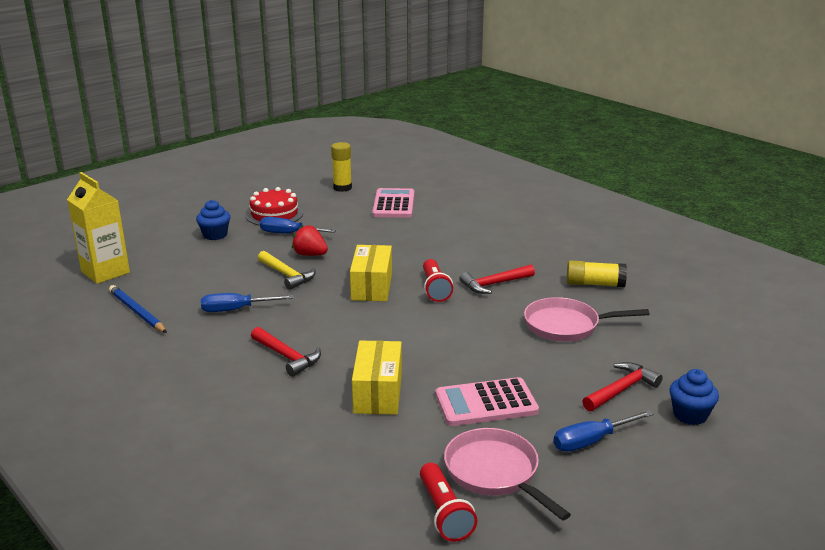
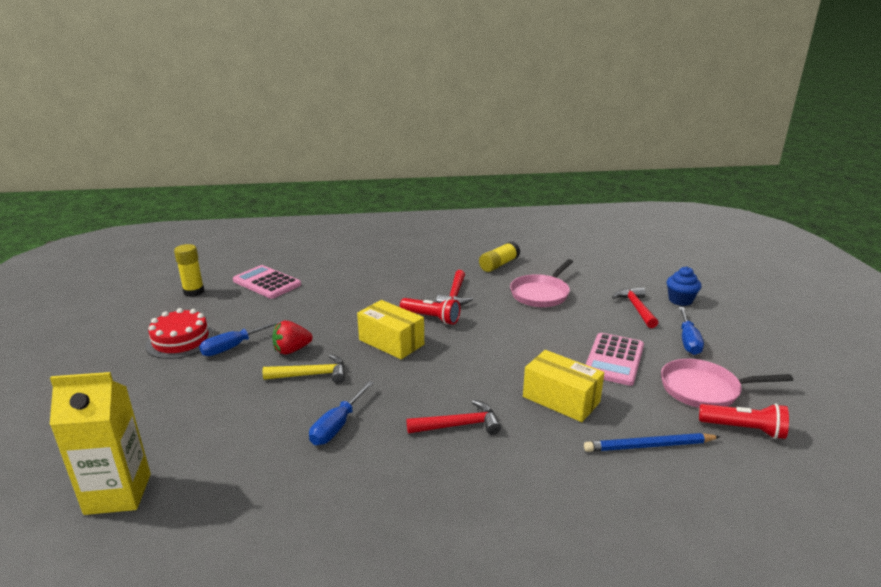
camera: 55 degrees left, 0 degrees up
blue pencil [109,285,167,333] -> blue pencil moved to [584,433,721,452]
blue cupcake [196,200,230,240] -> none

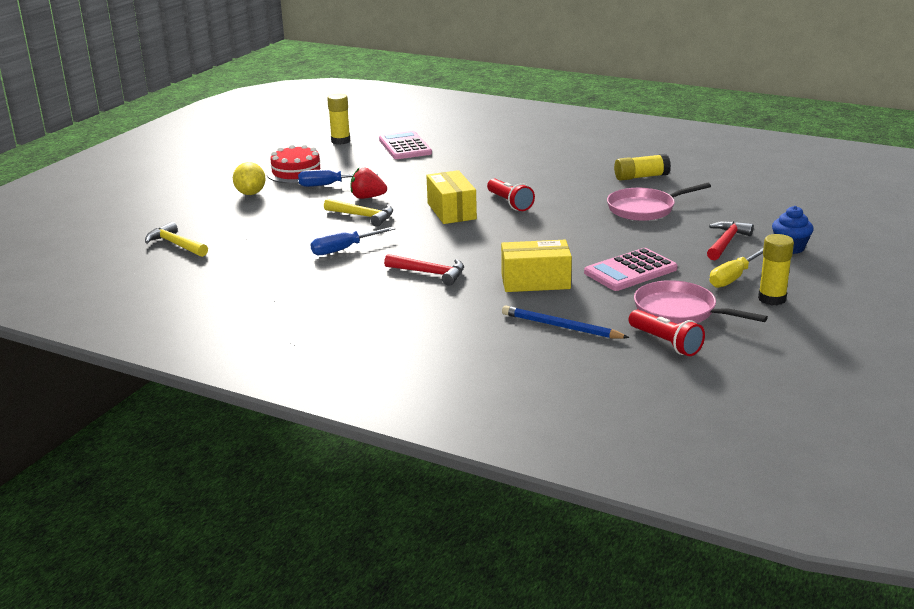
camera: 35 degrees right, 0 degrees up
yellow carton [50,372,151,515] -> yellow hammer [145,222,208,257]
red hammer [436,270,473,305] -> none
yellow box [523,350,604,422] -> yellow box turned 75 degrees counterclockwise [501,240,572,292]
blue screwdriver [679,307,704,355] -> yellow screwdriver [709,248,763,288]
none -> yellow lemon [233,162,266,195]
none -> yellow glue stick [758,234,794,305]

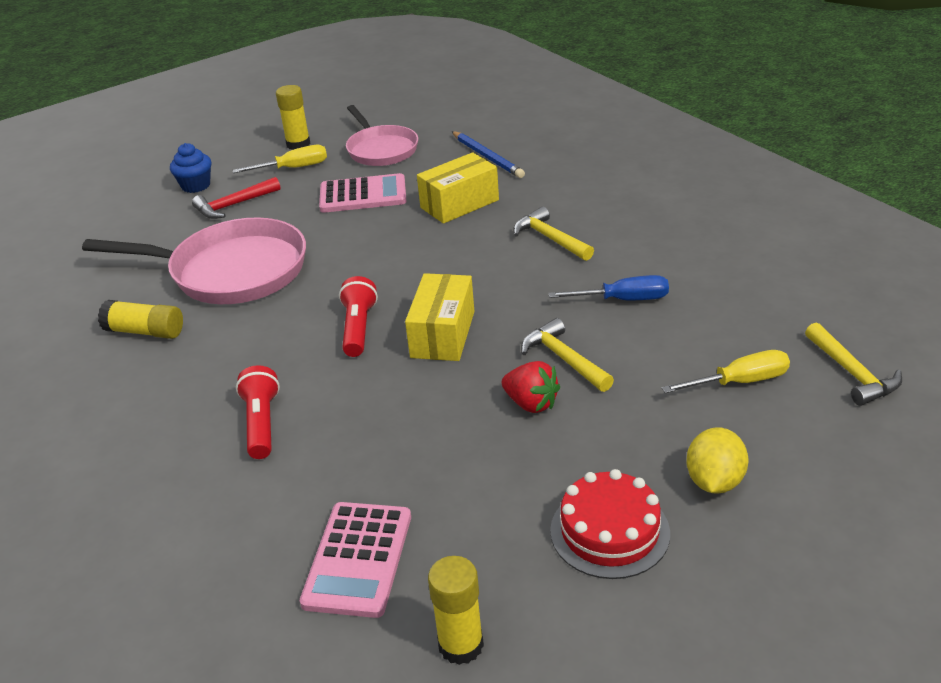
camera: 150 degrees left, 10 degrees up
blue screwdriver [298,170,378,187] -> none
red hammer [384,254,464,286] -> yellow hammer [513,207,594,261]
yellow box [501,240,572,292] -> yellow box turned 60 degrees counterclockwise [417,152,499,224]
pink pan [607,183,711,221] -> pink pan [82,217,306,304], size x1.59
red flashlight [628,309,705,356] -> red flashlight moved to [236,365,280,459]
none -> yellow screwdriver [662,350,790,393]

